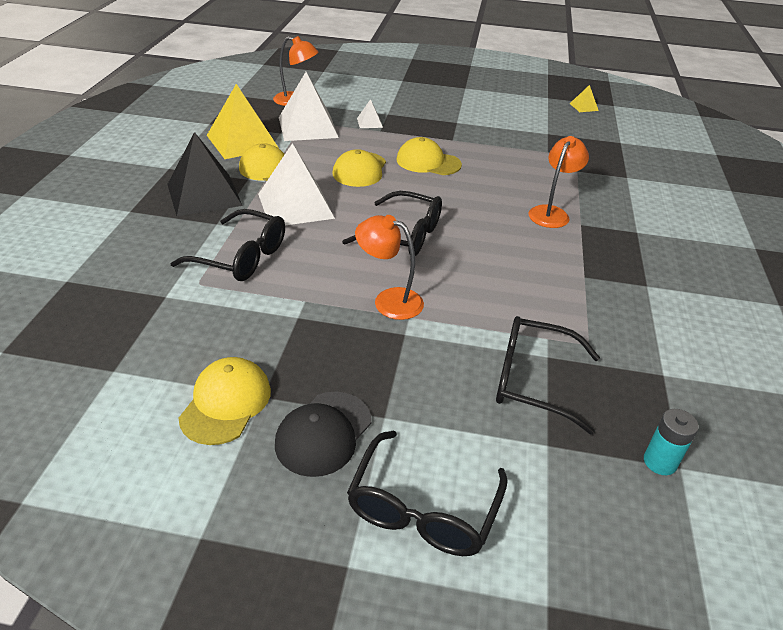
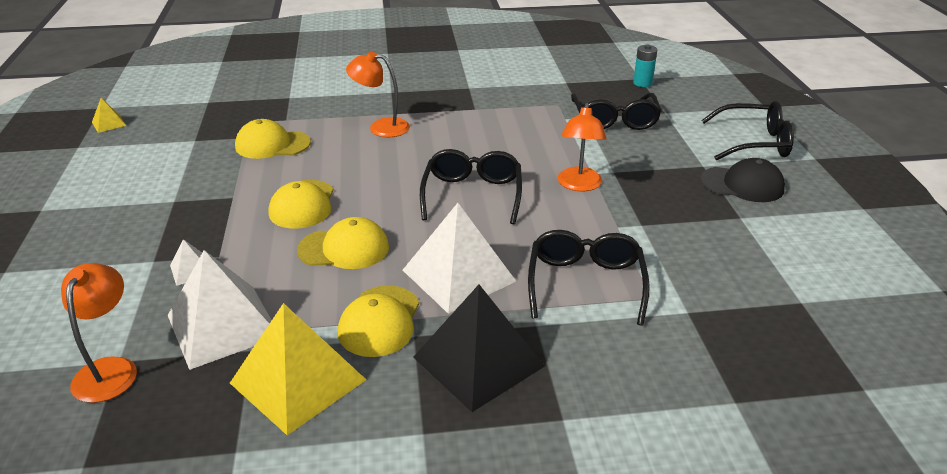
camera: 105 degrees left, 5 degrees down
yellow cap [179,357,271,445] -> yellow cap moved to [235,119,311,159]

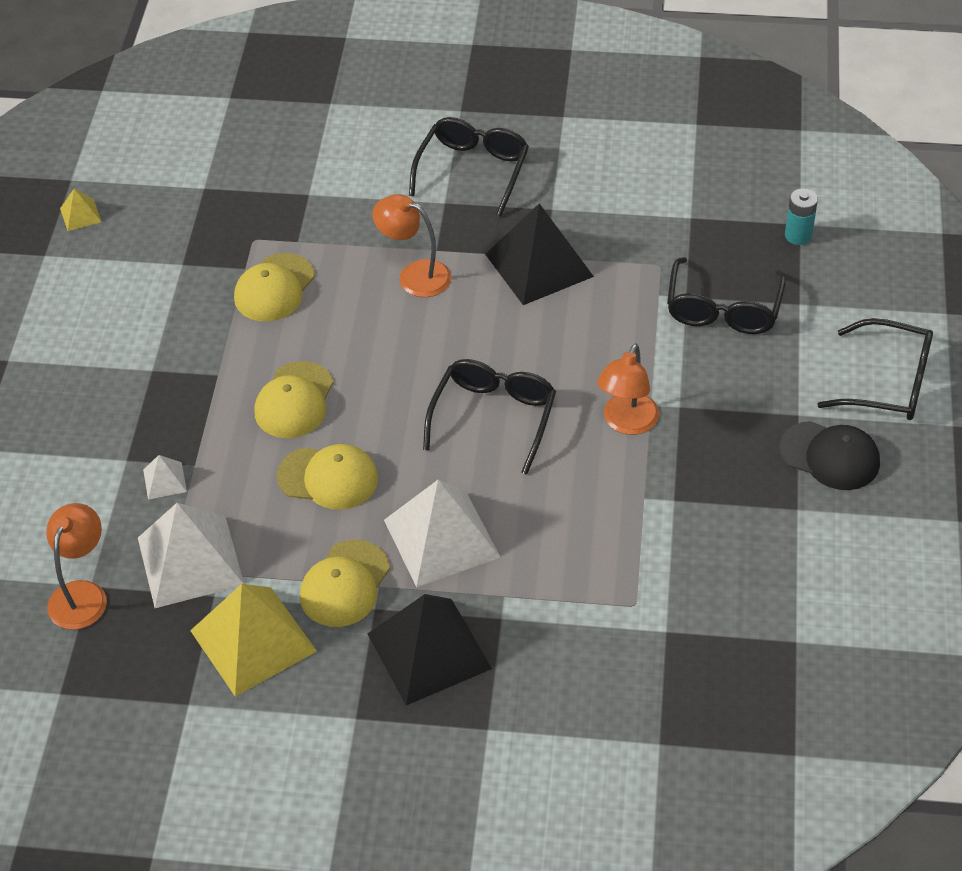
camera: 15 degrees right, 15 degrees up
yellow cap [235,119,311,159] -> yellow cap turned 75 degrees counterclockwise [234,253,315,322]
black glasses [528,230,650,326] -> black glasses moved to [409,117,529,216]
none -> black pyramid [485,204,594,305]

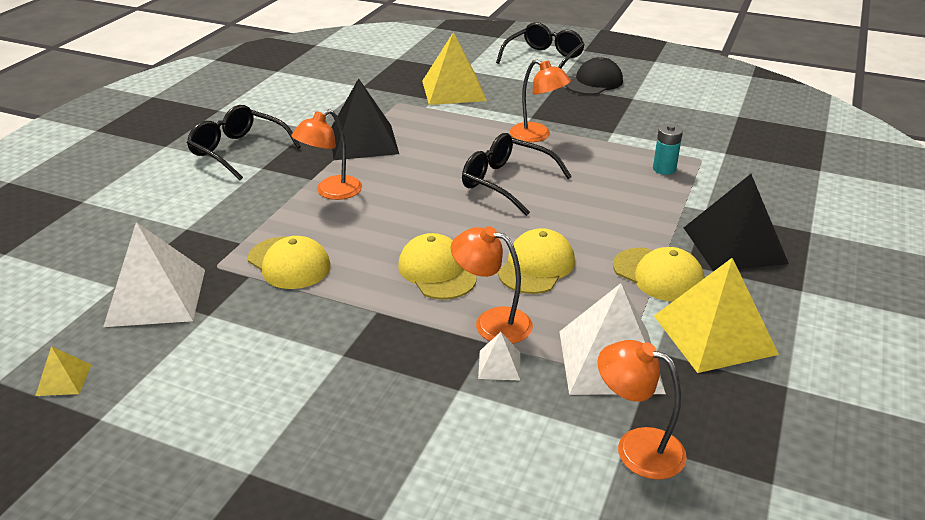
camera: 75 degrees left, 15 degrees down
yellow cap [254,361,334,438] -> yellow cap turned 150 degrees counterclockwise [398,233,477,300]
white pyramid [384,480,501,587] -> white pyramid moved to [103,222,205,327]
black glasses [667,257,786,334] -> yellow pyramid [422,32,487,105]
turquoise battery [785,188,818,245] -> turquoise battery moved to [653,124,683,175]
none -> orange lamp [451,226,533,344]

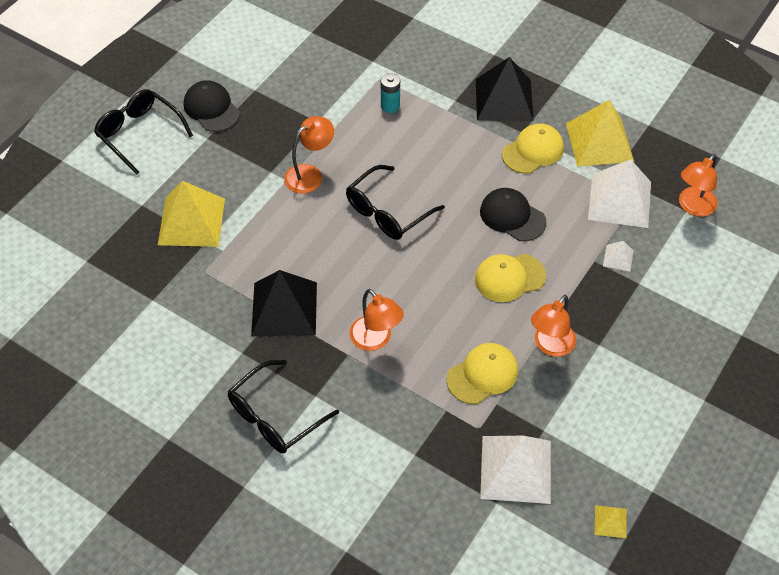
camera: 80 degrees left, 20 degrees up
orange lamp [451,226,533,344] -> orange lamp moved to [531,295,576,357]
yellow cap [498,228,575,294] -> black cap [480,188,547,241]

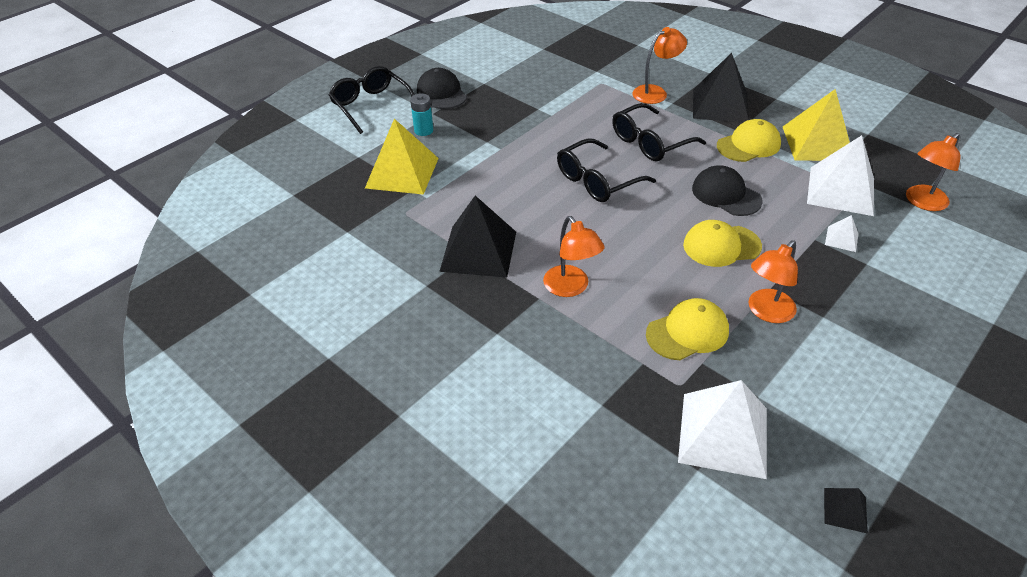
camera: 10 degrees right, 10 degrees down
black glasses [227,360,339,453] -> black glasses moved to [612,103,706,161]
orange lamp [284,116,334,194] -> orange lamp moved to [632,27,687,104]
turquoise battery [381,73,400,113] -> turquoise battery moved to [410,93,433,136]
yellow pyramid [595,505,627,538] -> black pyramid [824,488,868,534]

